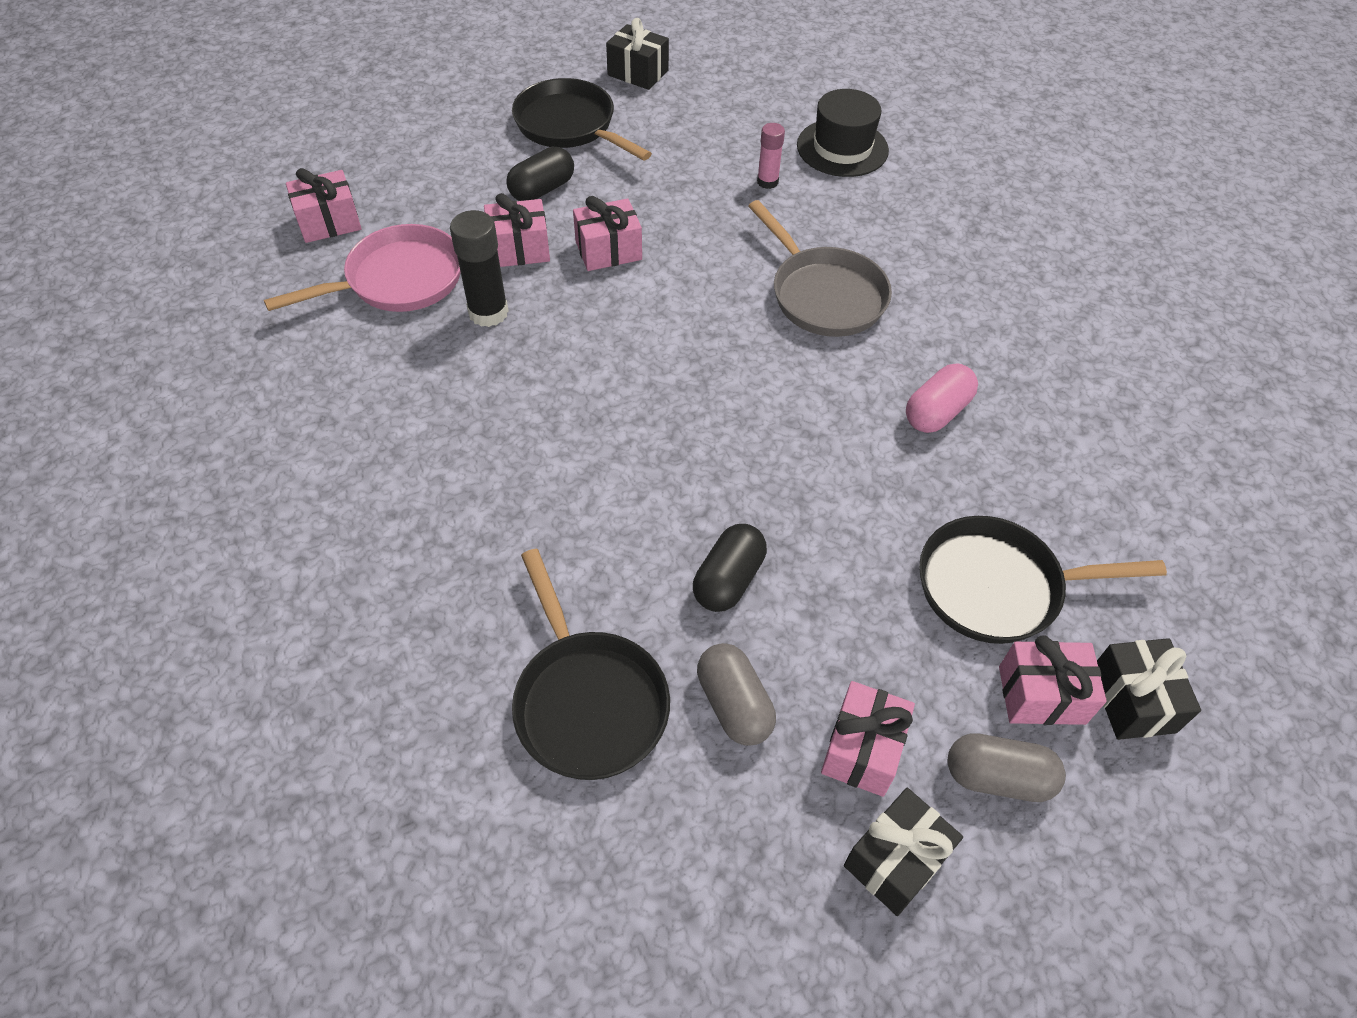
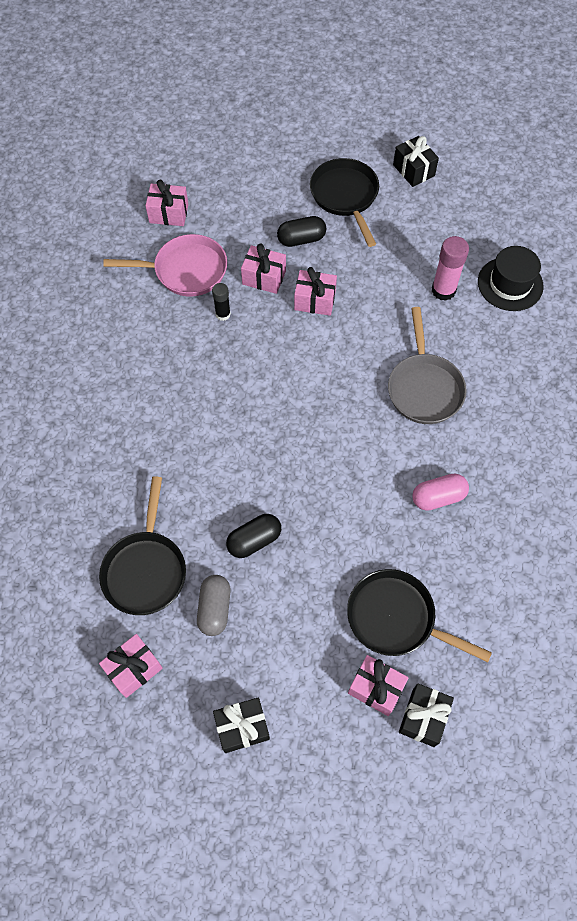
camera: 30 degrees right, 10 degrees up
black glue stick [450,210,508,327] -> black glue stick [212,283,231,321], size x0.61
pink glue stick [757,123,785,189] -> pink glue stick [432,236,469,301], size x1.64
pink gift [821,681,915,797] -> pink gift moved to [99,634,163,698]
grey capsule [948,733,1066,802] -> none

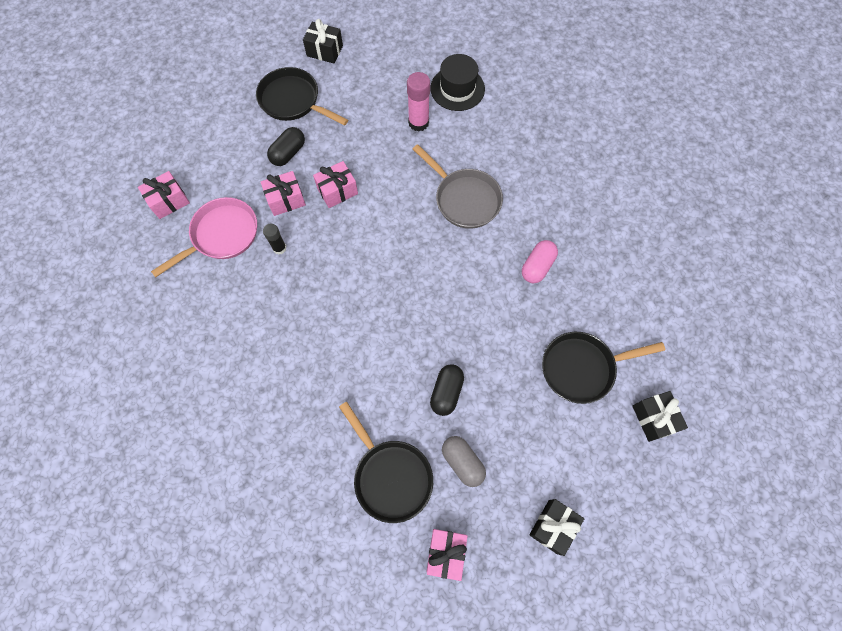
camera: 40 degrees left, 5 degrees up
pink gift [348,655,409,716] -> none

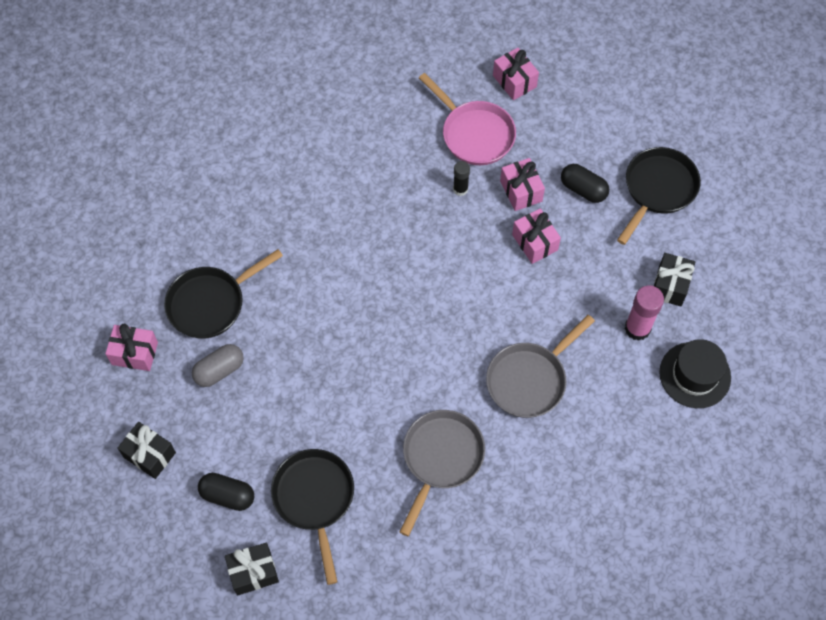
camera: 90 degrees right, 5 degrees down
black gift [303,19,343,63] -> black gift moved to [654,253,695,307]
black capsule [430,364,464,416] -> black capsule moved to [198,473,254,511]
pink capsule [522,240,558,283] -> grey pan [400,410,485,536]

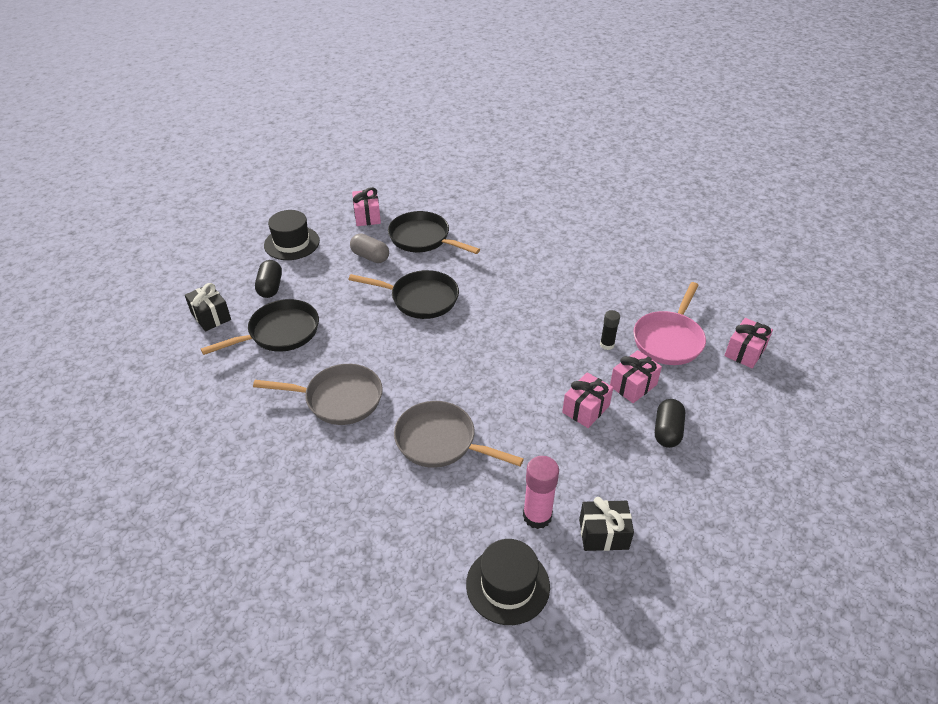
camera: 70 degrees right, 20 degrees down
black gift [117,422,176,479] -> black hat [264,210,320,260]
black pan [617,147,701,245] -> black pan moved to [348,270,459,319]

